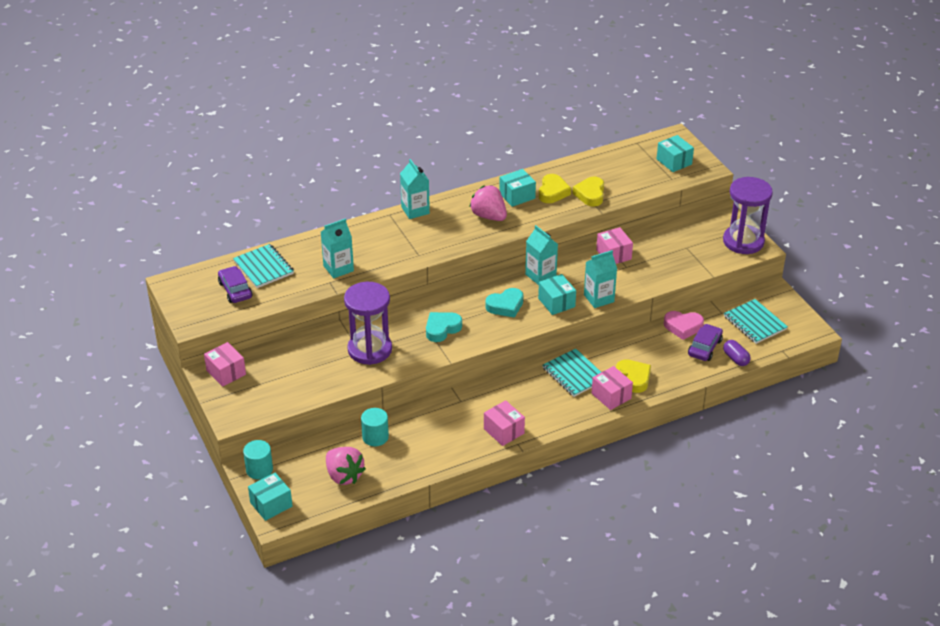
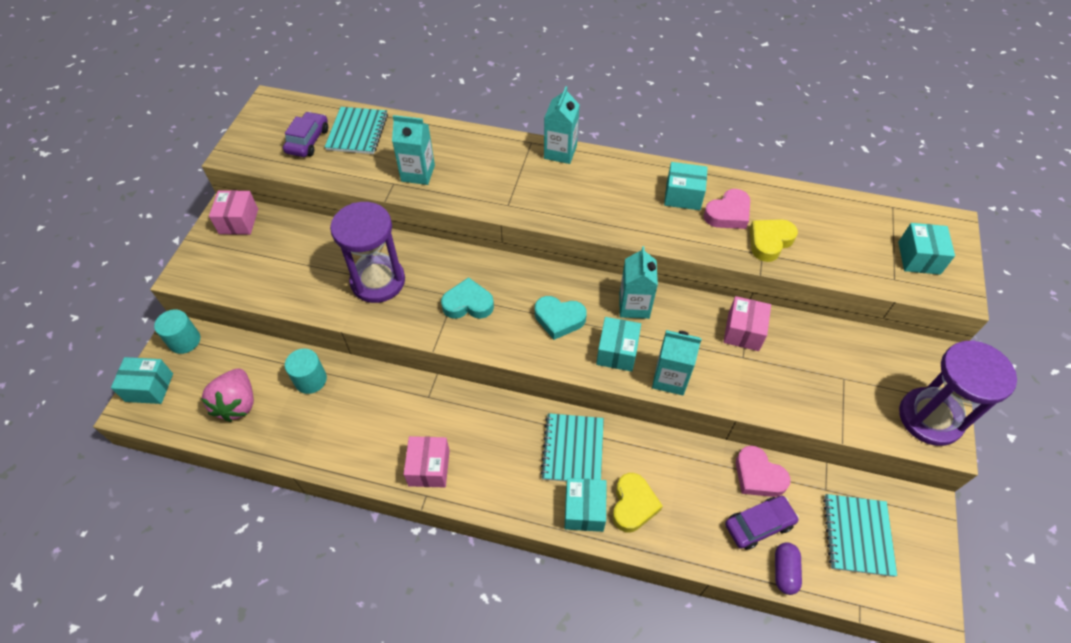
camera: 40 degrees right, 15 degrees up
pink strawberry [469,185,507,221] -> none
yellow heart [539,174,571,203] -> pink heart [704,189,750,229]
pink box [592,366,633,410] -> turquoise box [565,478,606,532]

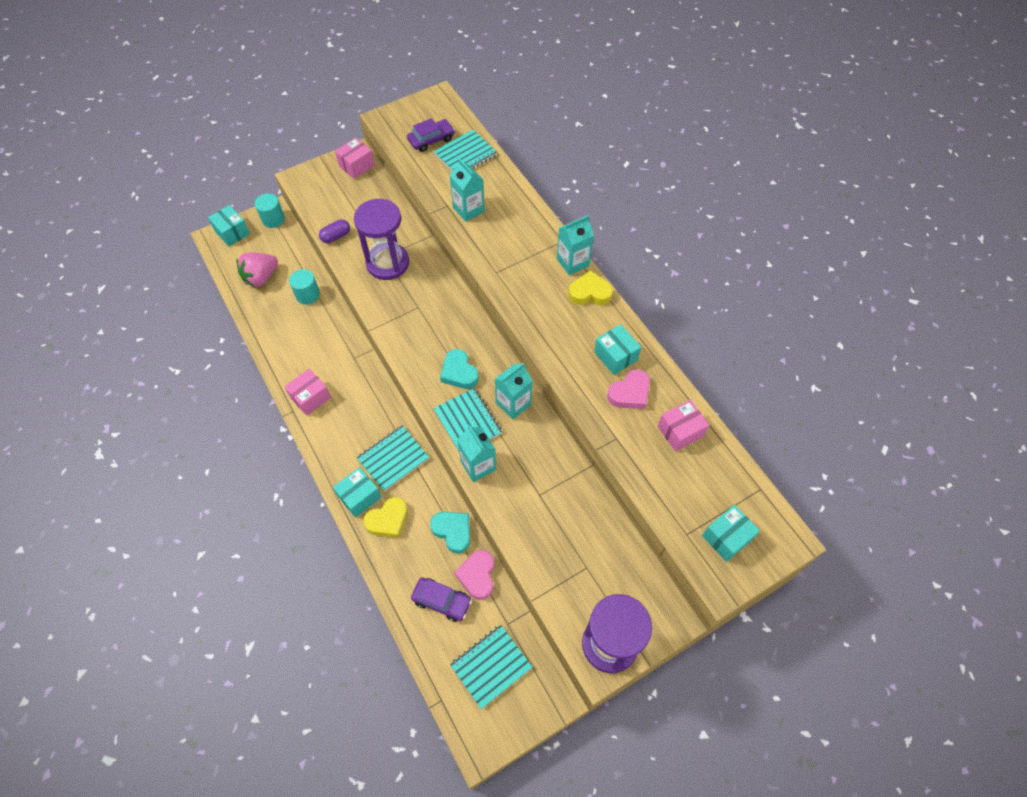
camera: 45 degrees right, 5 degrees up
turquoise heart [441,277,494,319] -> turquoise heart moved to [430,512,470,554]
turquoise box [596,317,641,372] -> turquoise notebook [433,388,502,451]
pink heart [704,189,750,229] -> pink heart turned 45 degrees counterclockwise [607,369,650,409]
pink box [724,296,771,351] -> pink box moved to [657,400,709,452]
yellow heart [750,219,798,262] -> yellow heart moved to [568,270,613,305]
purple capsule [775,542,802,595] -> purple capsule moved to [319,219,350,243]

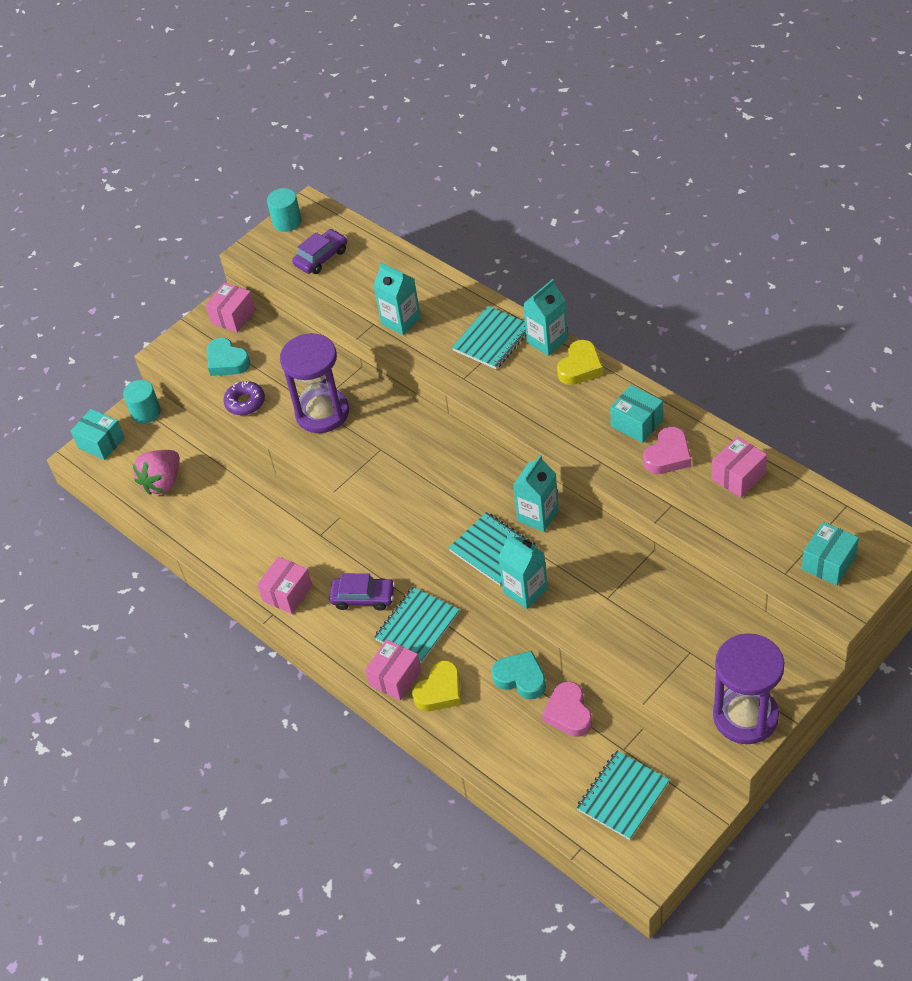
camera: 10 degrees left, 10 degrees down
turquoise cylinder [289,269,320,305] -> turquoise cylinder moved to [267,188,302,232]
purple capsule [319,219,350,243] -> purple donut [223,381,265,415]
turquoise box [333,467,381,518] -> pink box [365,640,421,701]
purple car [411,577,472,622] -> purple car moved to [329,573,395,611]
turquoise notebook [434,130,497,171] -> turquoise notebook moved to [452,306,526,369]
turquoise heart [440,349,479,389] -> turquoise heart moved to [207,338,251,376]
yellow heart [568,270,613,305] -> yellow heart turned 135 degrees clockwise [557,340,603,385]

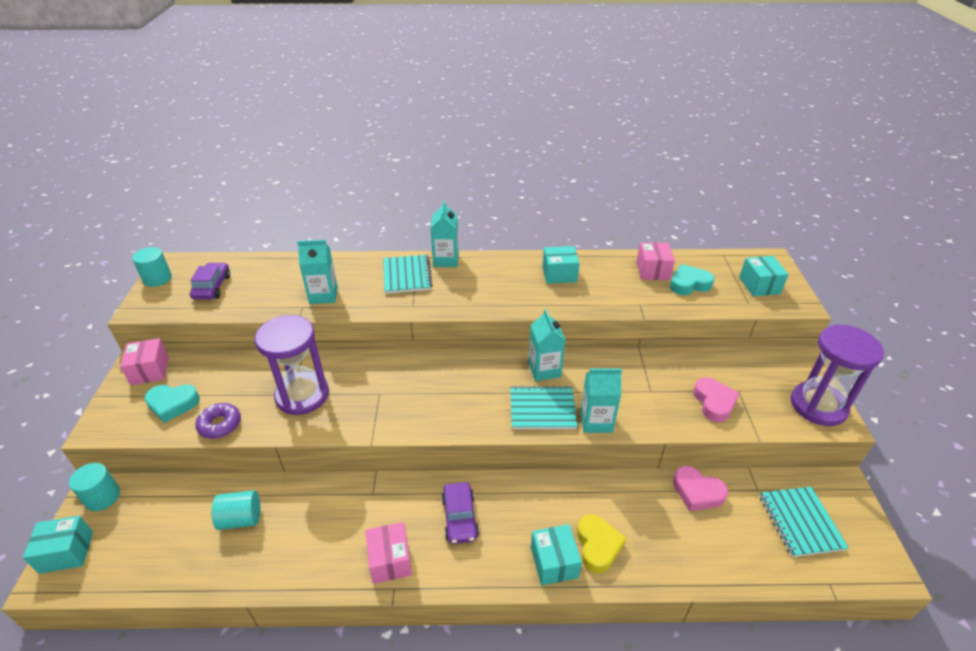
camera: 50 degrees left, 10 degrees down
pink strawberry [133,450,180,495] -> none
purple car [329,573,395,611] -> purple car turned 120 degrees clockwise [441,482,479,544]
pink box [365,640,421,701] -> turquoise box [531,524,582,585]
turquoise notebook [374,587,460,663] -> none
turquoise heart [491,651,546,699] -> turquoise heart moved to [670,264,715,295]
yellow heart [557,340,603,385] -> none
pink heart [643,427,691,474] -> pink heart moved to [693,377,740,422]
none -> turquoise cylinder [212,490,260,530]

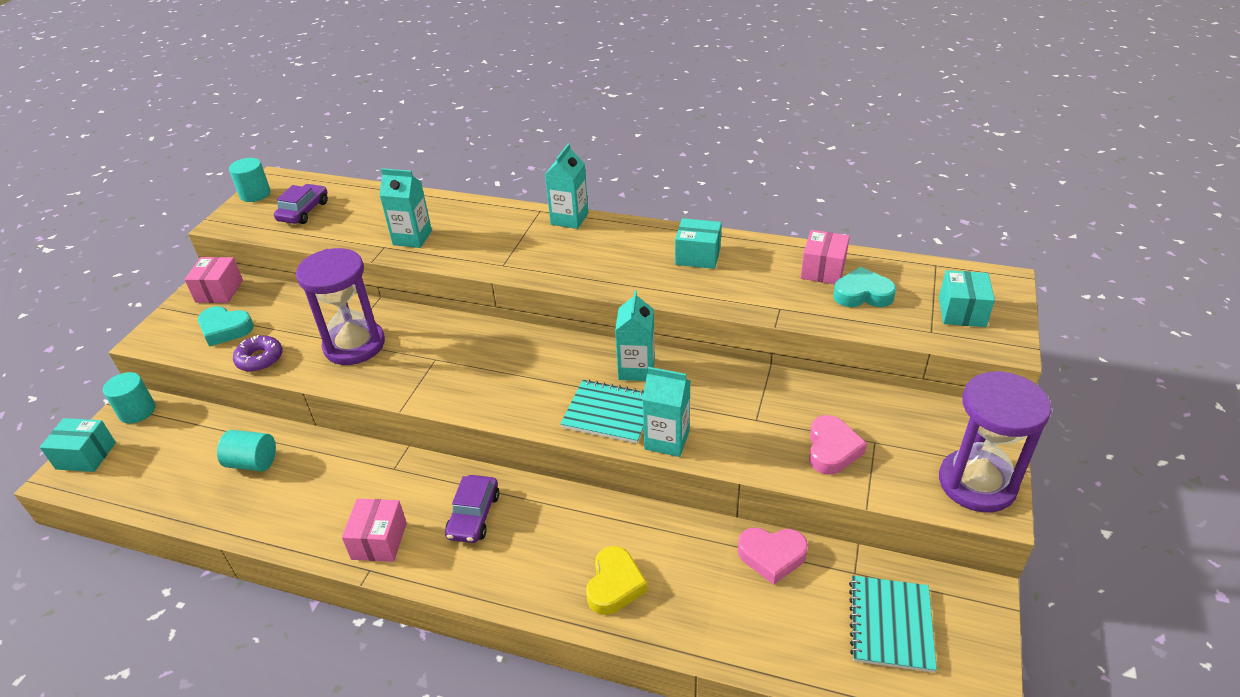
camera: 20 degrees right, 0 degrees up
turquoise notebook [383,255,432,294] -> none
turquoise box [531,524,582,585] -> none
pink heart [673,466,728,511] -> pink heart turned 45 degrees counterclockwise [738,527,808,585]

